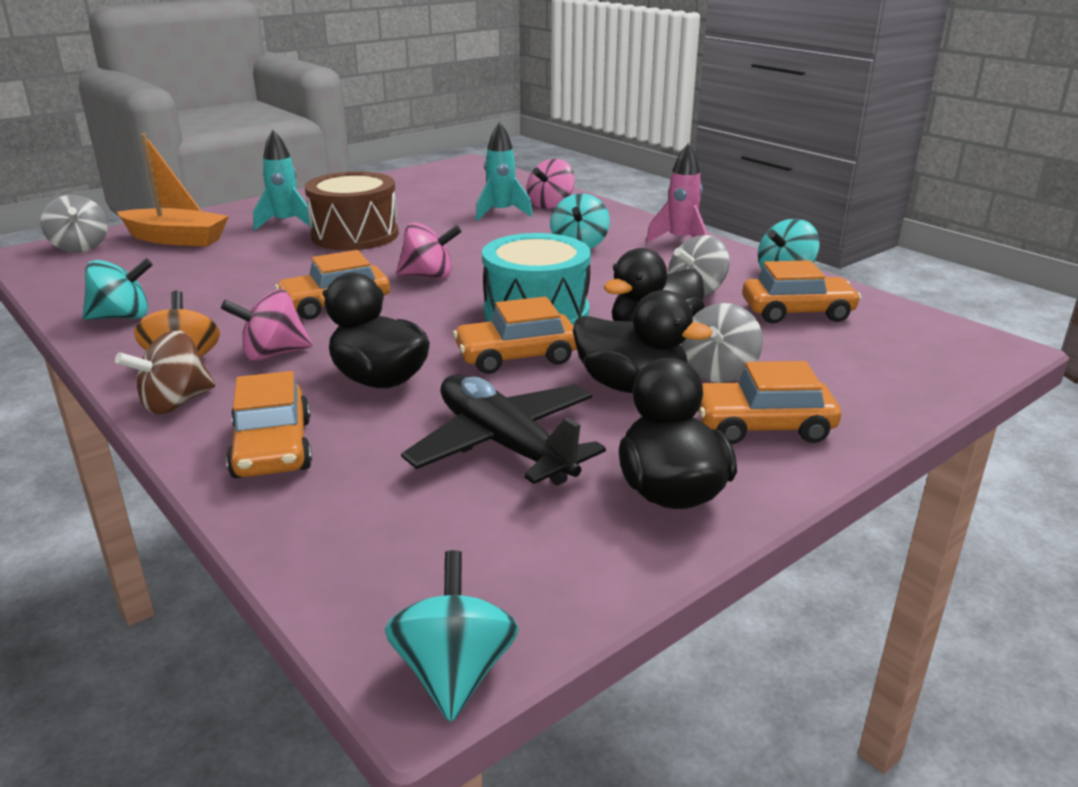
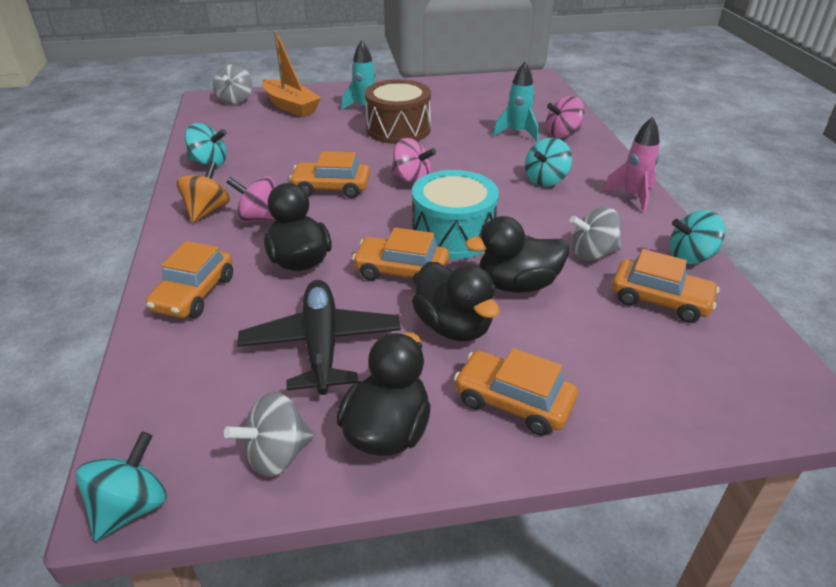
camera: 30 degrees right, 10 degrees up
brown spinning top [115,331,216,414] -> none
grey spinning top [681,303,763,383] -> grey spinning top moved to [224,392,314,477]

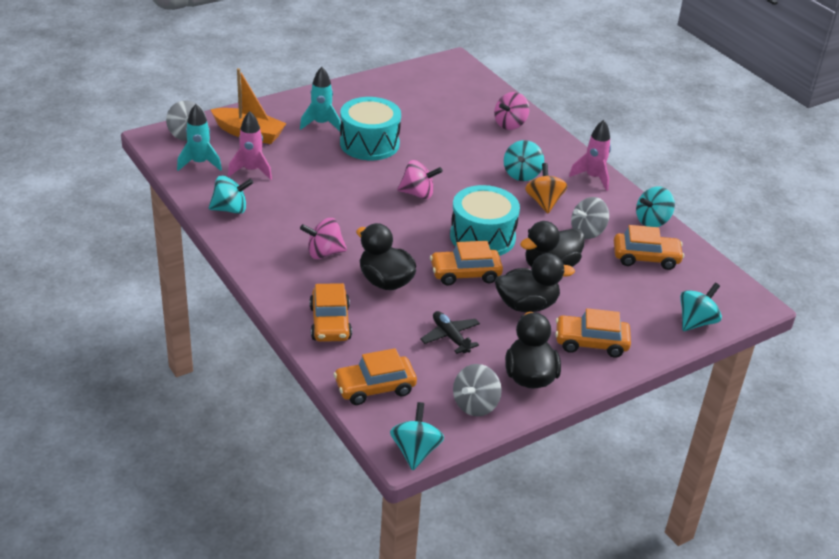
camera: 25 degrees left, 0 degrees up
orange spinning top [177,161,230,223] -> orange spinning top moved to [525,163,567,213]
black plane [238,280,401,395] -> black plane [420,311,480,354], size x0.58
orange car [289,151,370,198] -> orange car moved to [333,348,417,405]
brown drum [365,79,431,144] -> turquoise drum [340,97,401,160]
black duck [412,262,499,341] -> black duck turned 45 degrees counterclockwise [495,253,575,312]
turquoise rocket [493,62,539,142] -> turquoise rocket moved to [177,104,222,171]
none -> pink rocket [228,111,272,180]
none -> turquoise spinning top [680,283,722,331]

